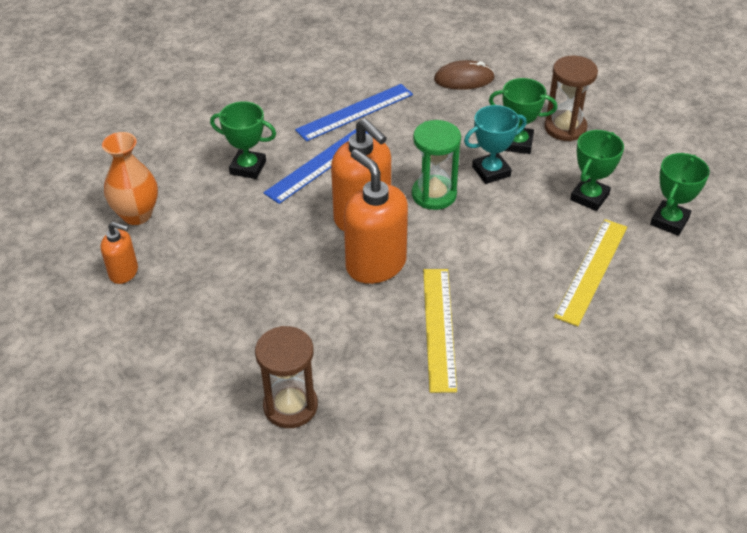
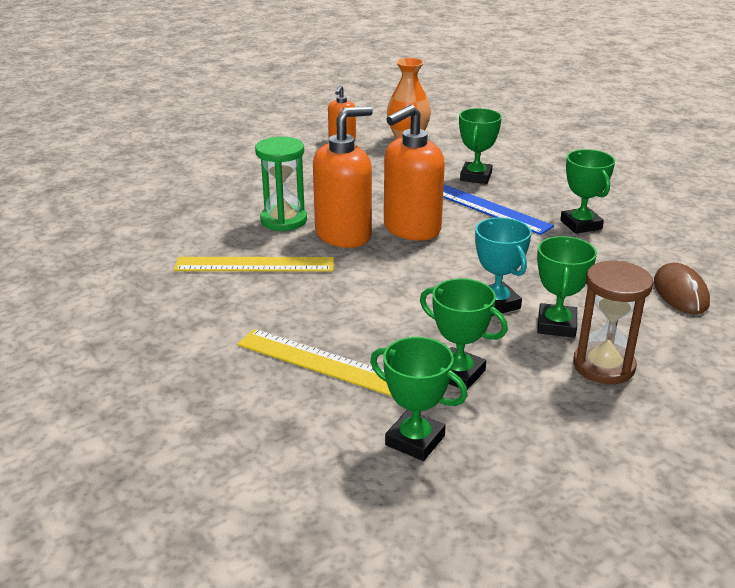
camera: 90 degrees right, 15 degrees down
brown hourglass [255,326,318,428] -> none
blue ruler [295,84,413,141] -> green trophy [560,149,615,234]
green hourglass [412,120,461,210] -> green hourglass moved to [255,137,307,231]

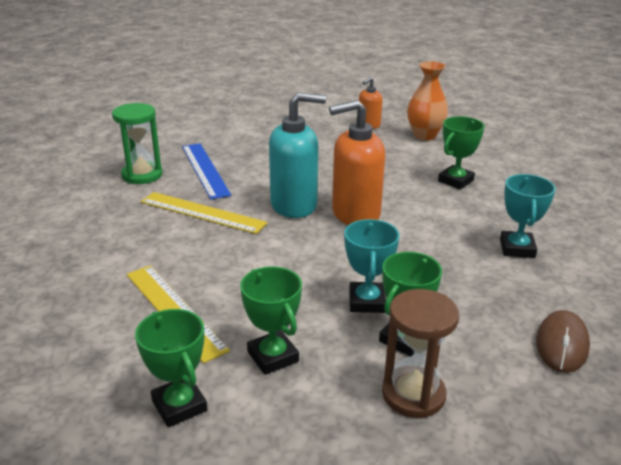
camera: 25 degrees right, 0 degrees up
green hourglass [255,137,307,231] -> green hourglass moved to [112,103,162,184]
orange soap dispenser [313,106,373,248] -> turquoise soap dispenser [269,92,326,218]
blue ruler [443,184,554,235] -> blue ruler moved to [182,143,231,199]
green trophy [560,149,615,234] -> turquoise trophy [500,174,556,258]

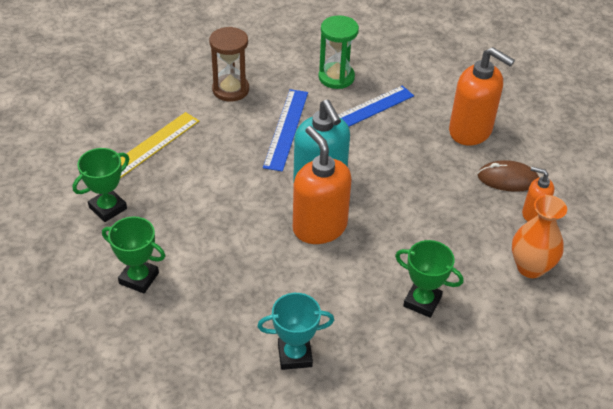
camera: 75 degrees right, 15 degrees up
green trophy [135,309,207,428] -> none
yellow ruler [141,192,268,234] -> blue ruler [263,89,308,172]
turquoise trophy [344,219,399,313] -> none
brown hourglass [382,289,459,418] -> brown hourglass moved to [209,27,249,102]
brown mouse [536,310,590,373] -> brown mouse moved to [478,160,539,192]
none -> orange soap dispenser [449,47,515,145]

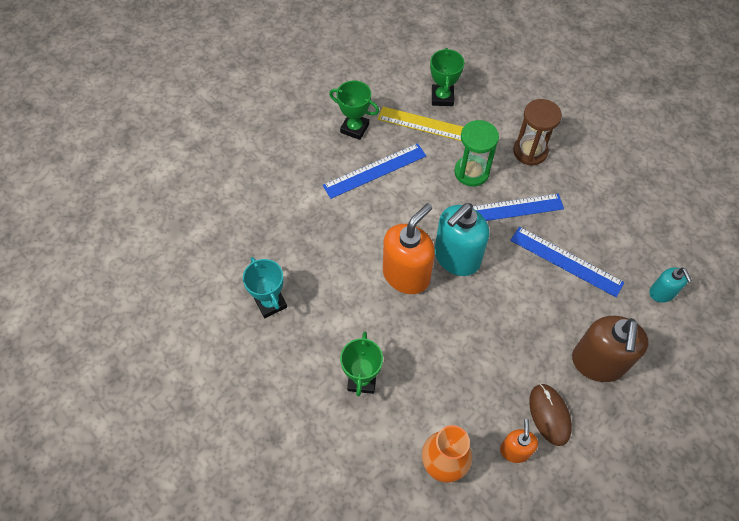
camera: 70 degrees right, 15 degrees up
green trophy [102,216,165,293] -> green trophy moved to [430,48,464,106]
green hourglass [318,15,359,89] -> green hourglass moved to [454,120,499,187]
orange soap dispenser [449,47,515,145] -> brown soap dispenser [572,316,649,382]
none -> blue ruler [323,143,426,199]
none -> turquoise soap dispenser [649,267,692,303]

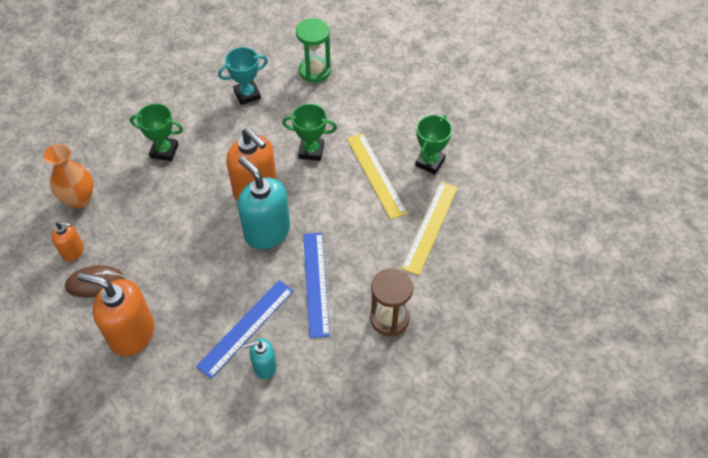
camera: 95 degrees right, 5 degrees down
blue ruler [323,143,426,199] -> yellow ruler [347,133,407,220]
green trophy [430,48,464,106] -> green trophy moved to [282,104,337,161]
green hourglass [454,120,499,187] -> green hourglass moved to [296,18,331,82]
brown soap dispenser [572,316,649,382] -> orange soap dispenser [77,272,154,356]
turquoise soap dispenser [649,267,692,303] -> turquoise soap dispenser moved to [243,338,276,379]

